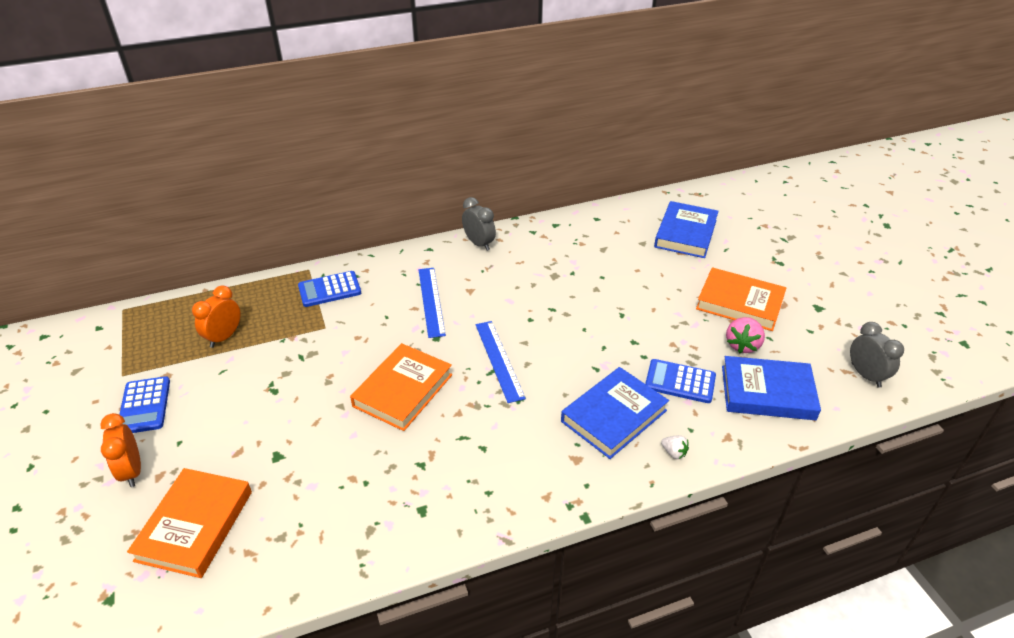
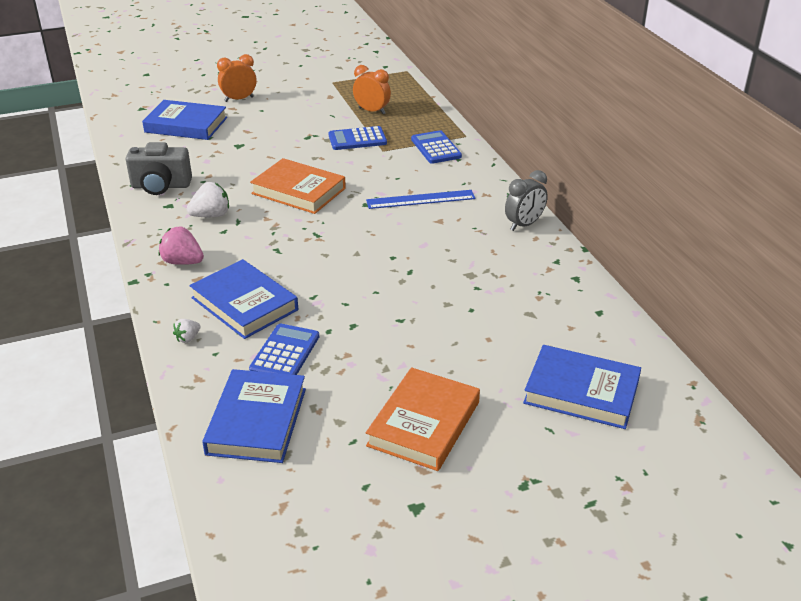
camera: 90 degrees right, 5 degrees down
blue calculator [119,376,170,433] -> blue calculator moved to [329,126,387,150]
orange book [127,468,252,578] -> blue book [142,100,227,140]
blue ruler [476,321,526,403] -> none
pink strawberry [726,317,765,354] -> pink strawberry moved to [159,226,204,265]
grey clock [850,322,904,388] -> none
none -> grey camera [126,142,192,195]
none -> white strawberry [187,182,229,217]

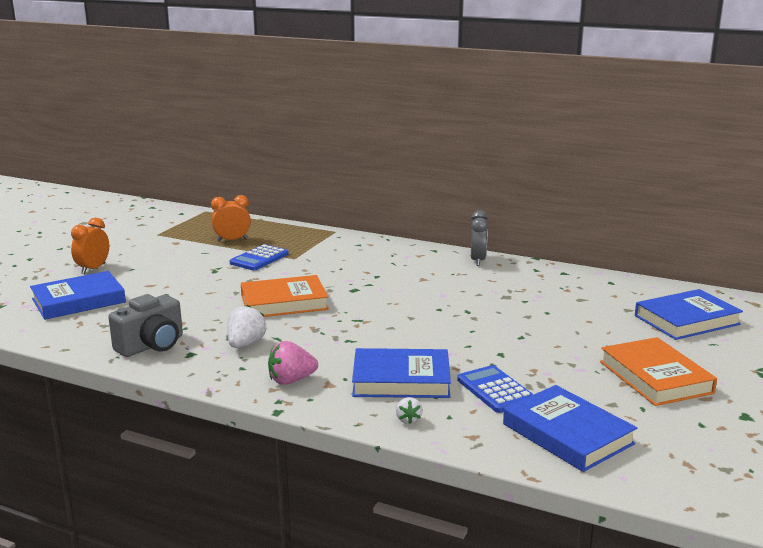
camera: 45 degrees left, 15 degrees down
blue ruler [366,190,475,209] -> none
blue calculator [411,130,462,164] -> none

